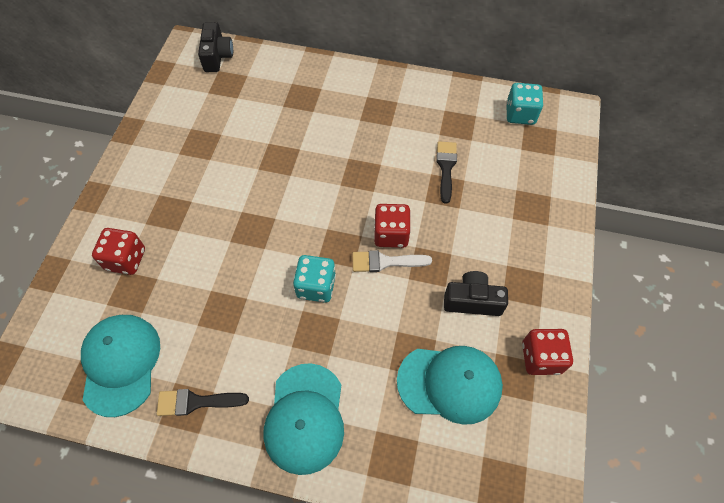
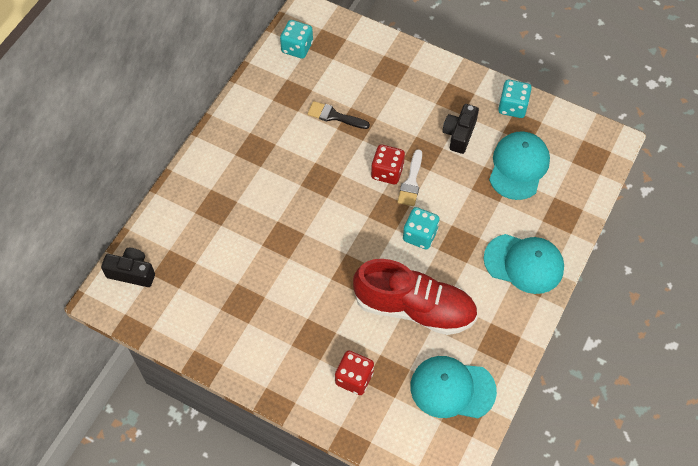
camera: 75 degrees left, 0 degrees up
black brush [157,389,249,416] -> none
red dice [522,329,573,375] -> turquoise dice [498,80,532,118]
none -> red shoe [353,259,478,335]

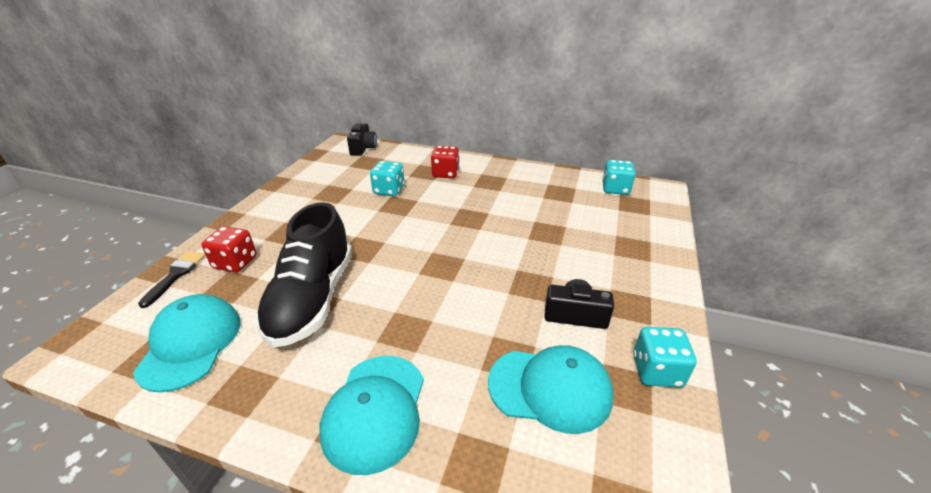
camera: 80 degrees right, 25 degrees down
black brush [307,101,370,129] -> black brush moved to [138,251,205,308]
red shoe [353,259,478,335] -> black shoe [256,202,352,348]
red dice [371,145,405,184] -> red dice moved to [431,146,459,178]
white brush [397,149,422,206] -> none
turquoise dice [403,207,440,250] -> turquoise dice moved to [370,161,405,197]

